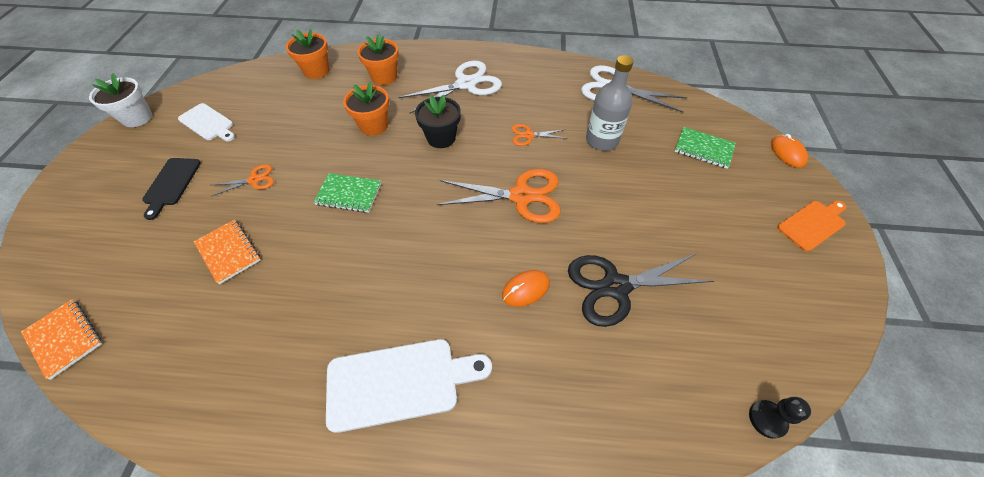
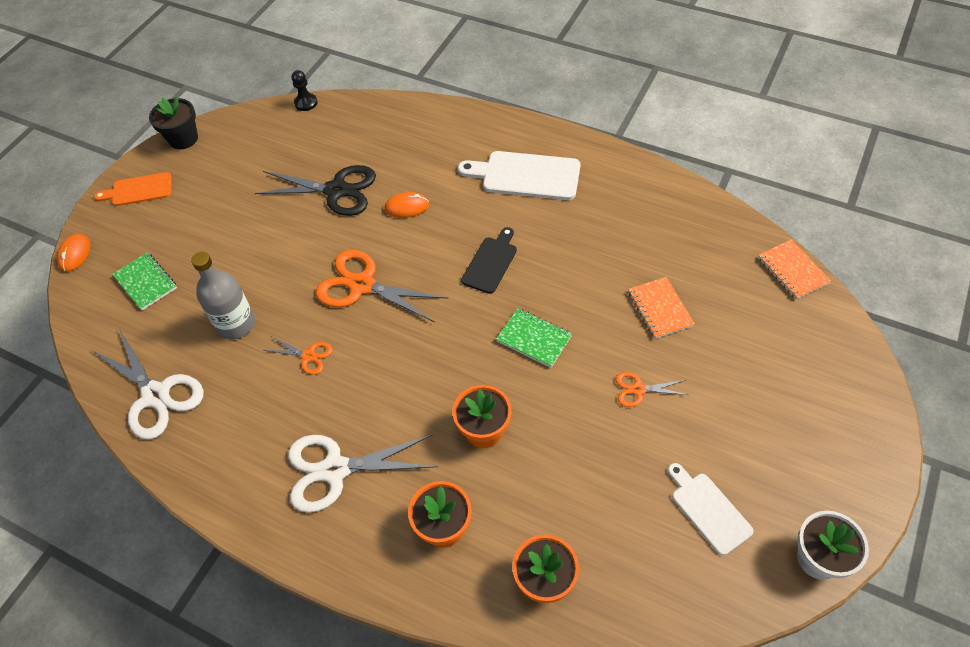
camera: 155 degrees left, 0 degrees up
black cutting board [142,158,201,220] -> black cutting board moved to [461,227,517,294]
black flower pot [415,94,461,148] -> black flower pot moved to [149,97,198,149]

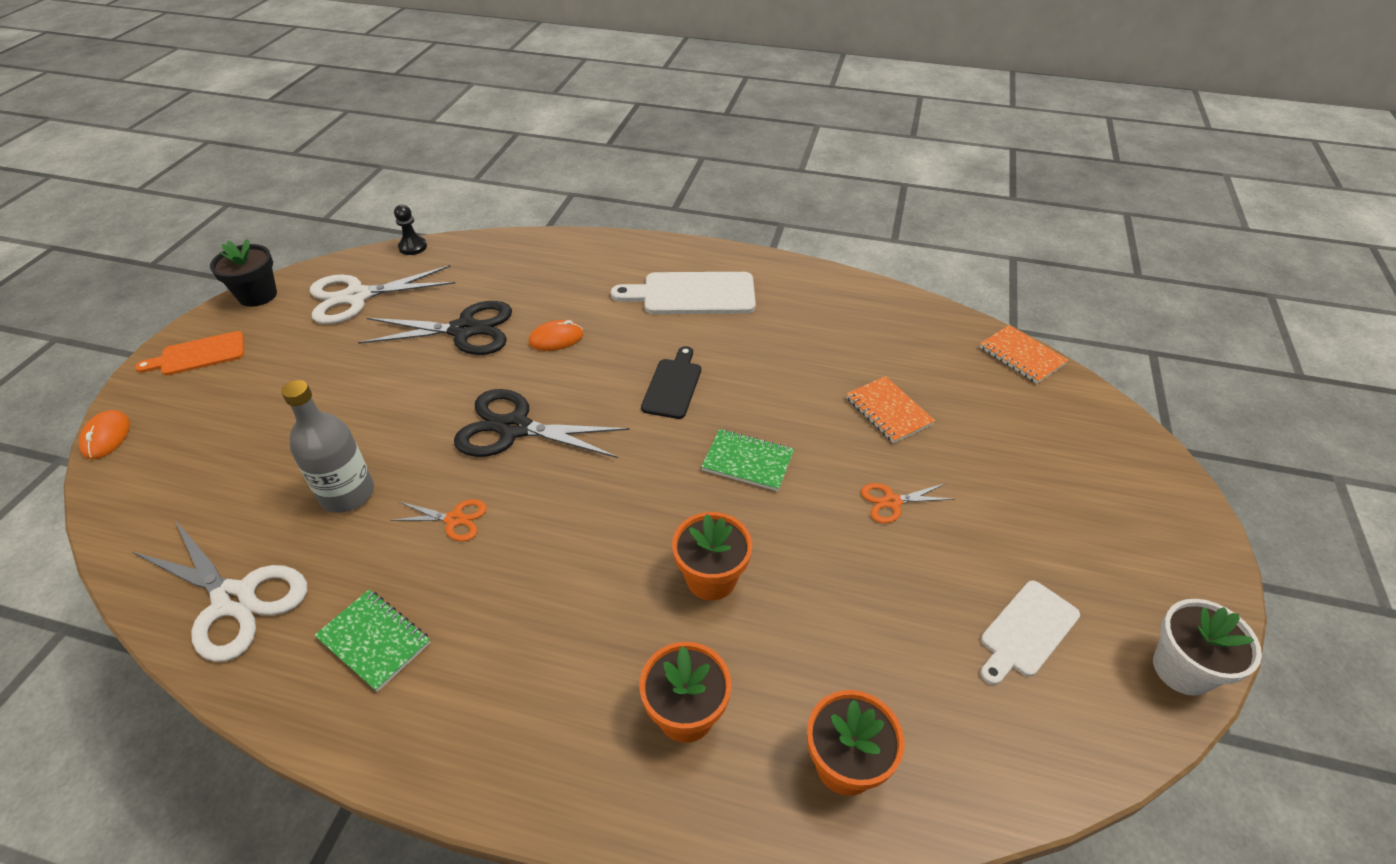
camera: 15 degrees left, 10 degrees down
green notebook [112,252,177,311] -> green notebook moved to [314,590,431,692]
white scissors [288,434,438,513] -> white scissors moved to [310,265,455,324]
orange scissors [316,250,448,322] -> black scissors [454,389,629,458]
white cutting board [668,463,754,555] -> white cutting board turned 90 degrees counterclockwise [980,580,1080,685]

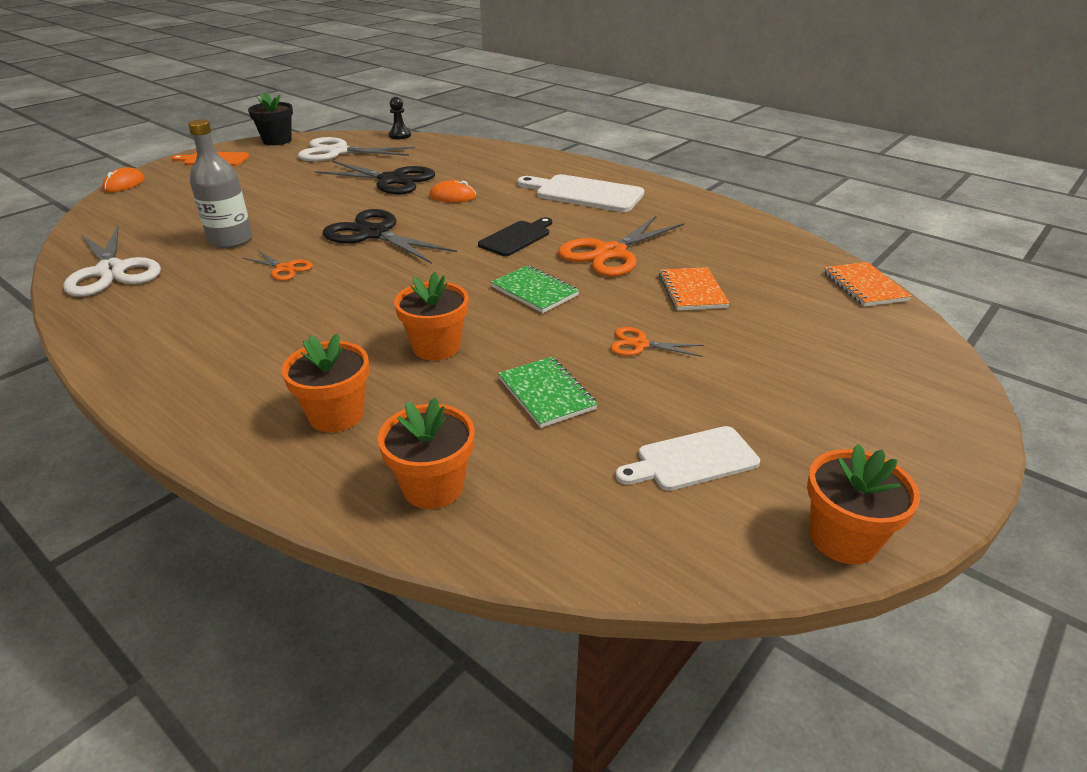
camera: 25 degrees right, 10 degrees down
green notebook [314,590,431,692] -> green notebook moved to [498,357,598,428]
white flower pot [1153,599,1262,696] -> orange flower pot [807,444,920,565]
none -> orange scissors [558,215,684,277]

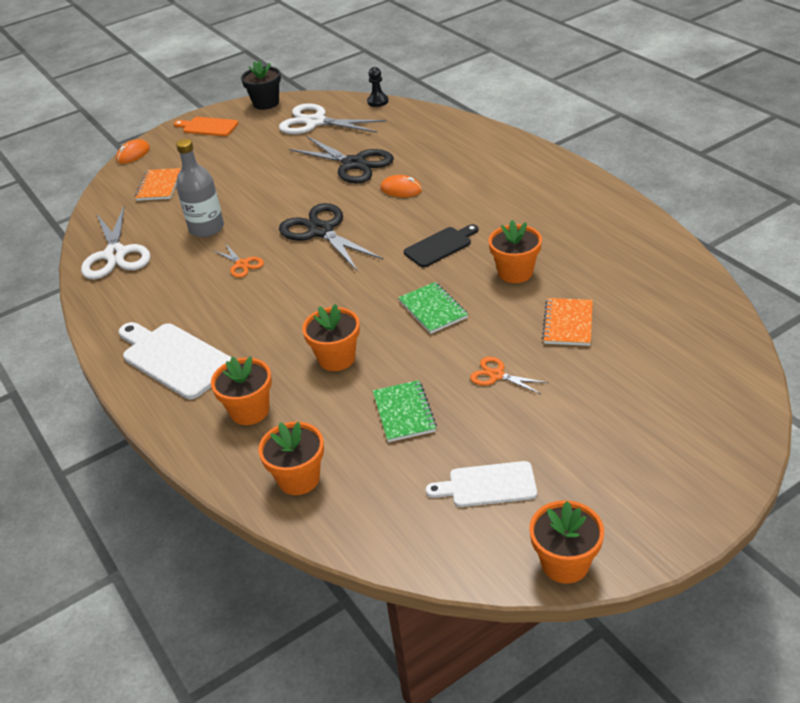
camera: 20 degrees right, 5 degrees up
white cutting board [517,174,644,212] -> white cutting board moved to [119,322,232,399]
orange scissors [558,215,684,277] -> orange flower pot [488,220,542,283]
orange notebook [824,262,912,306] -> orange notebook moved to [135,168,181,201]

